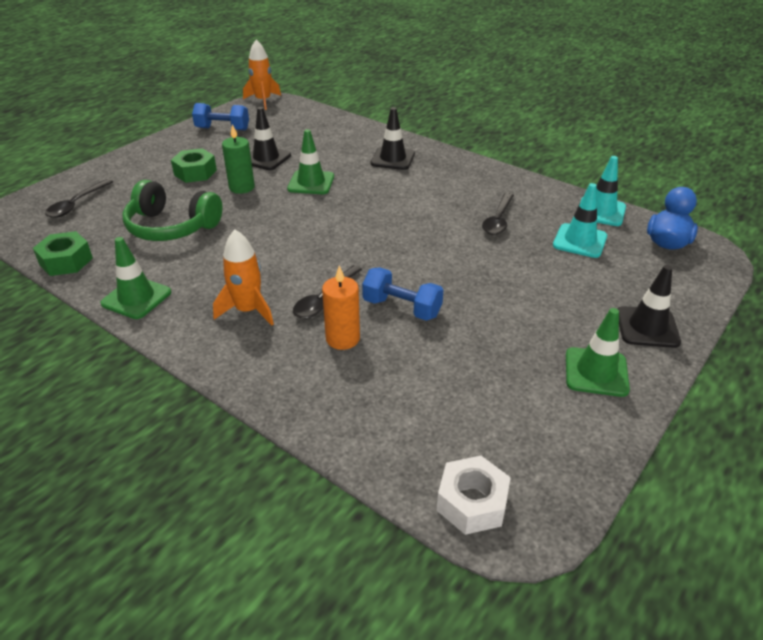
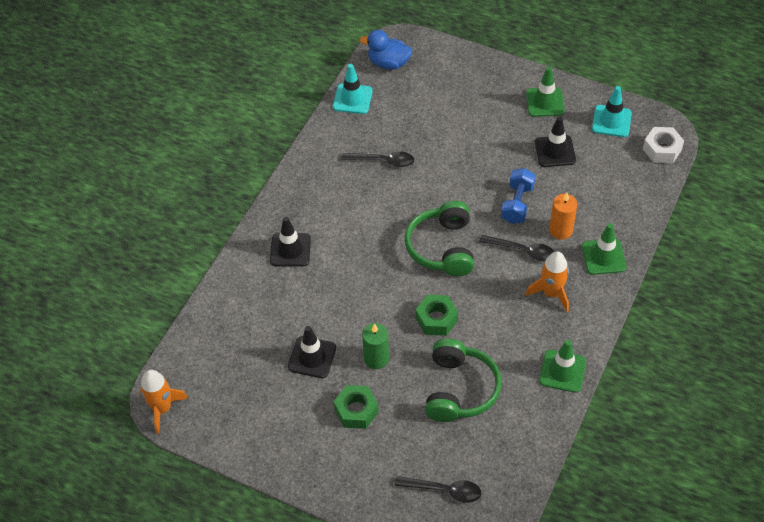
camera: 100 degrees left, 15 degrees up
green nut [33,231,93,276] -> green nut moved to [416,295,458,336]
blue dumbbell [192,103,249,130] -> none
green traffic cone [287,129,334,194] -> green traffic cone moved to [582,223,626,275]
turquoise traffic cone [553,183,607,258] -> turquoise traffic cone moved to [592,86,632,137]
black traffic cone [618,265,681,348] -> black traffic cone moved to [535,116,576,167]
none -> green headphones [405,201,474,276]

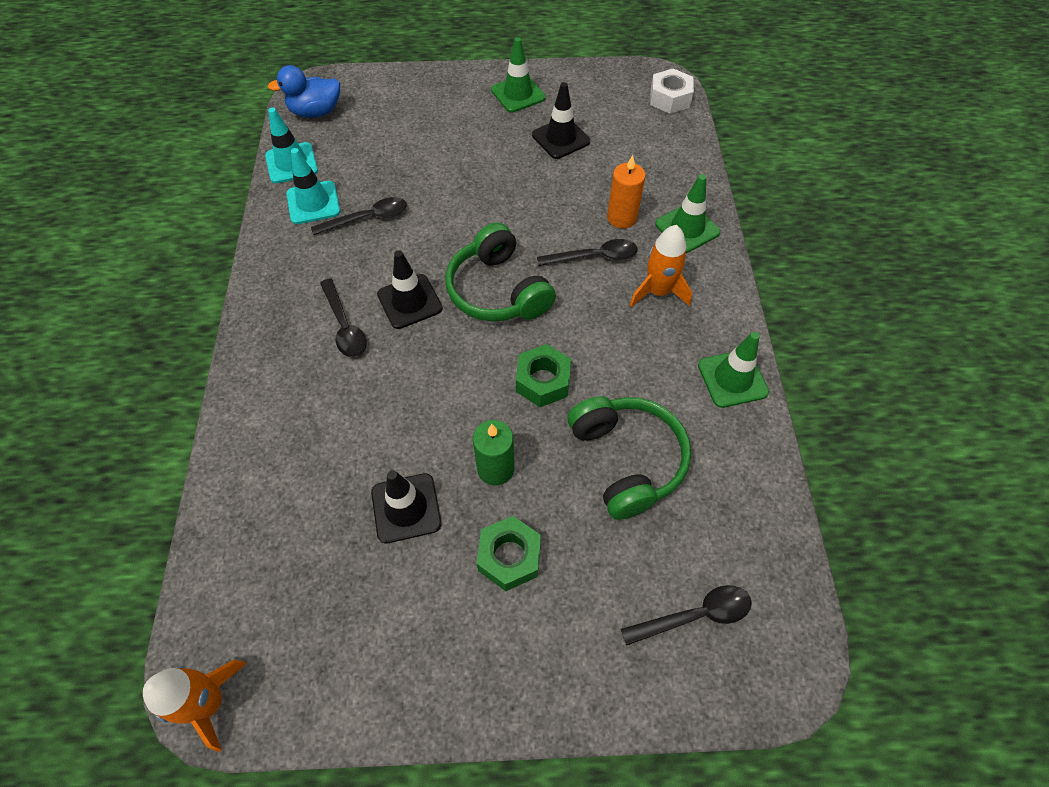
camera: 30 degrees left, 5 degrees up
black traffic cone [270,217,311,267] -> black traffic cone moved to [377,250,443,329]
blue dumbbell [501,168,535,224] -> none
turquoise traffic cone [592,86,632,137] -> turquoise traffic cone moved to [286,148,340,224]
none -> black spoon [320,278,367,357]

